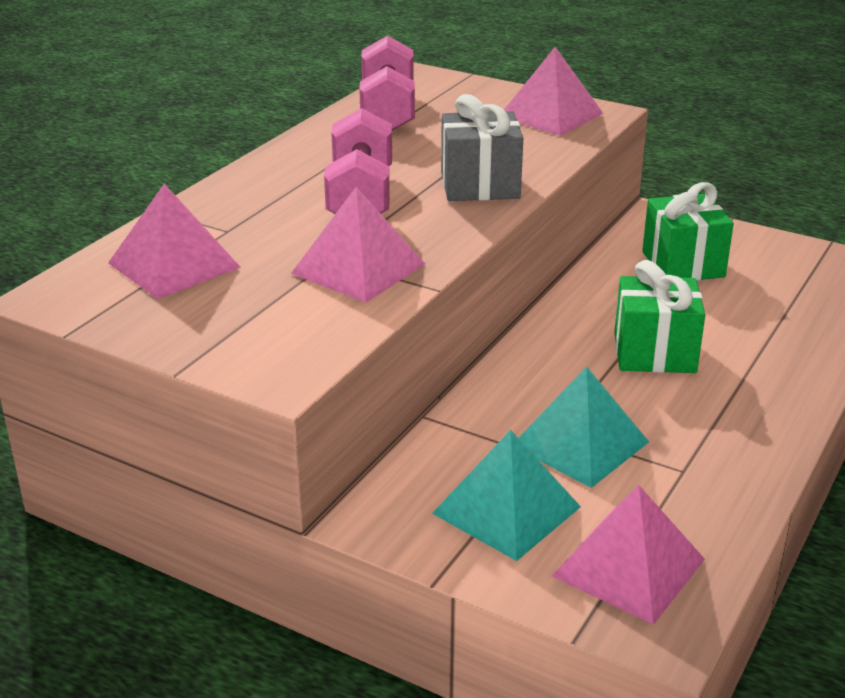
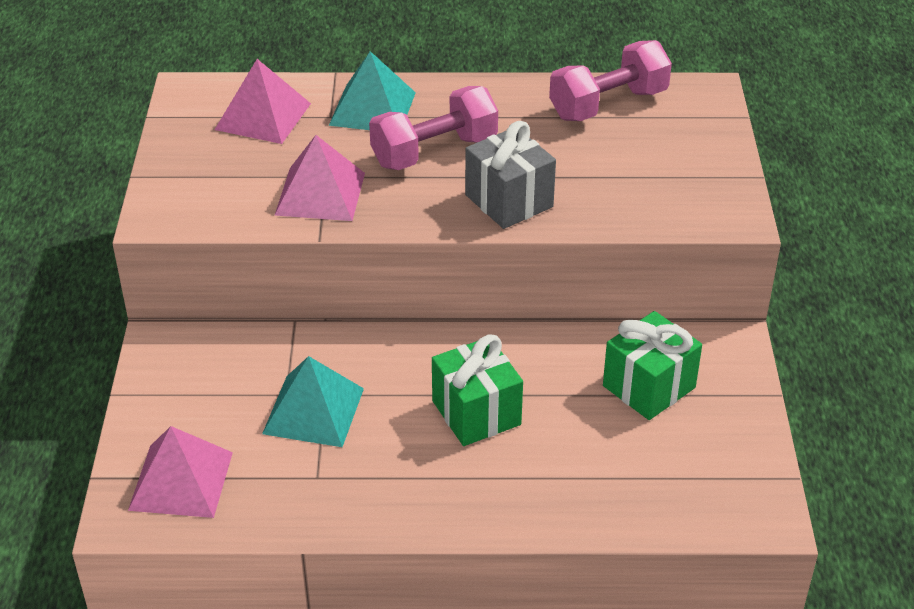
camera: 60 degrees right, 10 degrees up
turquoise pyramid [432,430,581,561] -> turquoise pyramid moved to [329,51,416,130]
pink pyramid [504,47,604,136] -> none

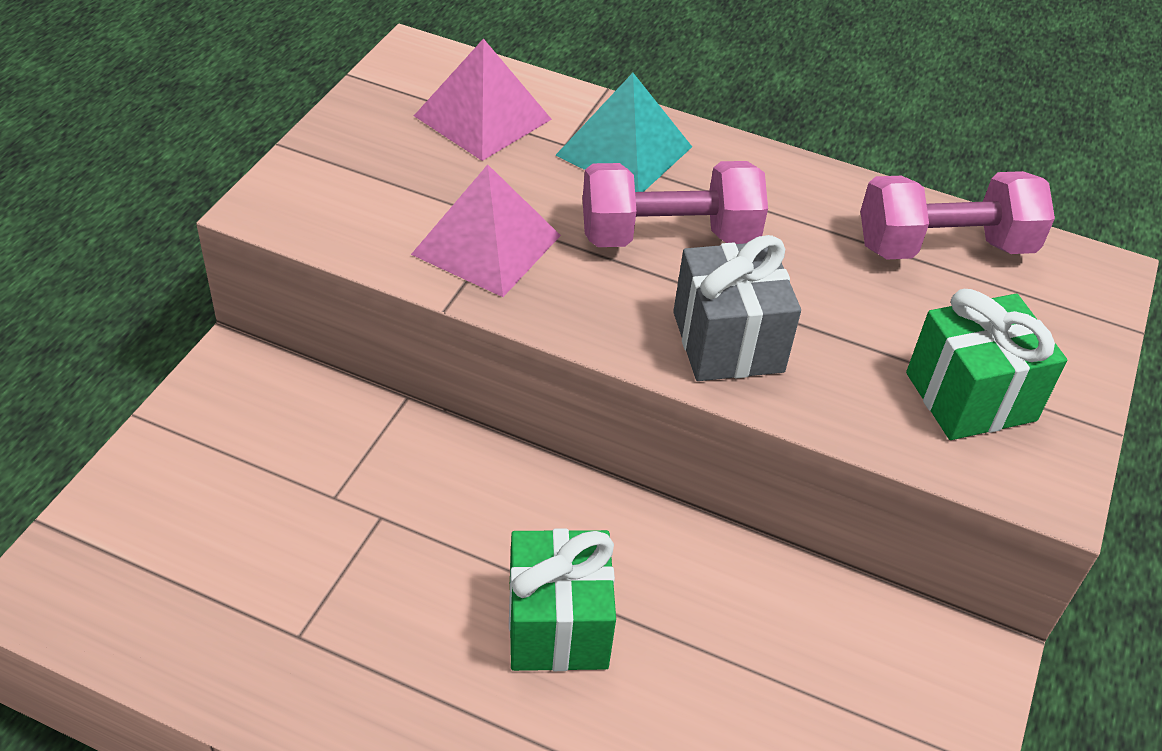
camera: 20 degrees right, 5 degrees up
pink pyramid [128,426,233,518] -> none
turquoise pyramid [262,356,364,447] -> none
green gift [603,311,702,420] -> green gift moved to [906,289,1067,440]

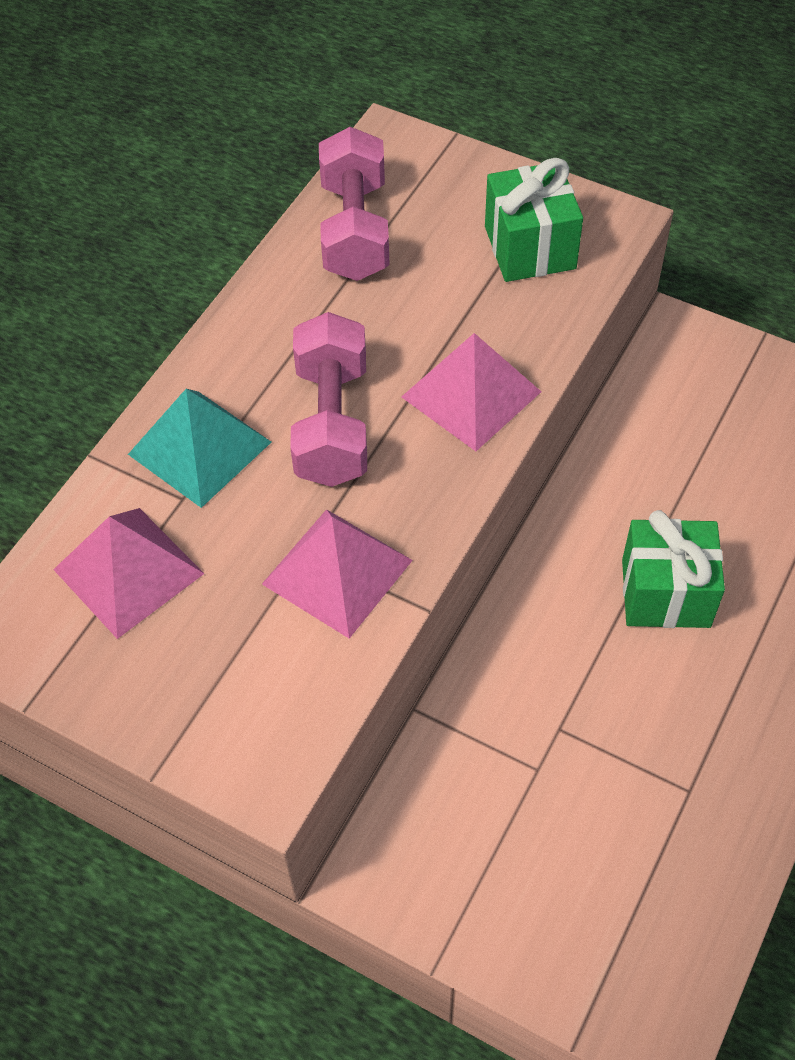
camera: 80 degrees left, 10 degrees up
grey gift [673,235,801,381] -> pink pyramid [401,333,541,451]

